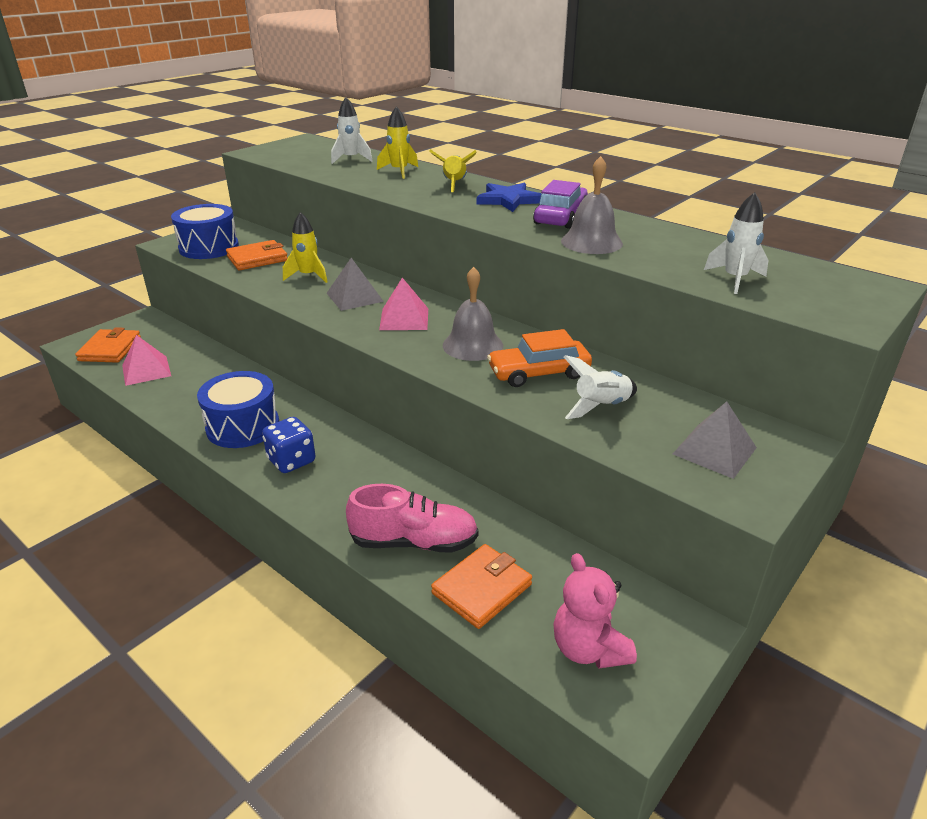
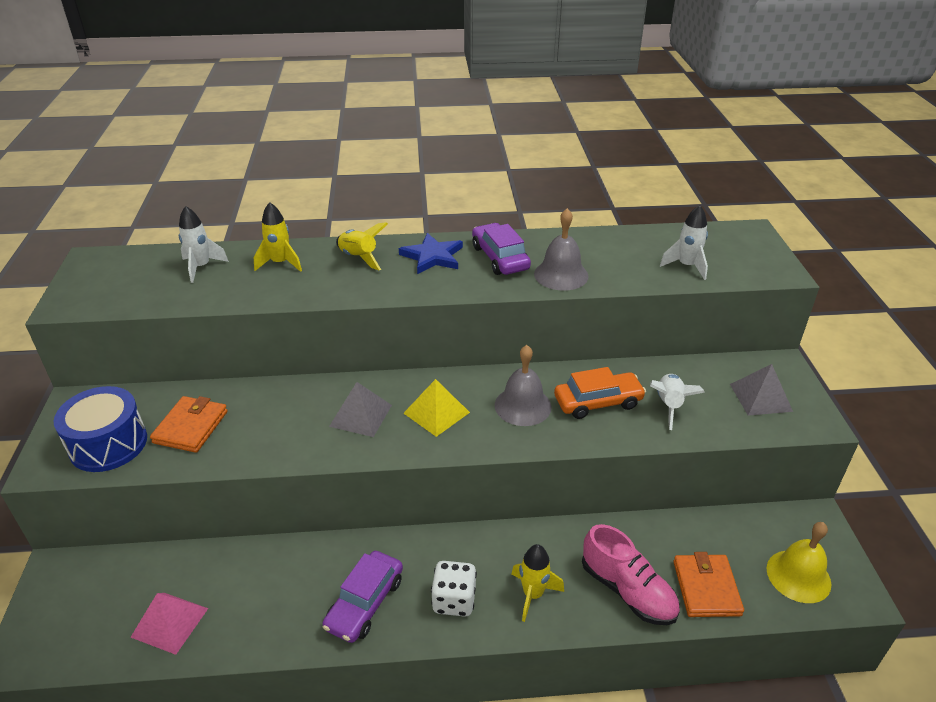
camera: 45 degrees left, 5 degrees up
orange wallet [75,327,141,363] -> none
blue drum [197,371,279,448] -> purple car [323,551,403,643]
blue dice [262,417,316,473] -> white dice [431,561,477,617]
yellow rocket [283,212,328,283] -> yellow rocket moved to [511,544,564,622]
pink shoe [346,484,478,553] -> pink shoe turned 90 degrees clockwise [582,524,680,625]
pink pyramid [379,278,428,330] -> yellow pyramid [403,379,470,437]
orange car [487,329,592,387] -> orange car turned 135 degrees counterclockwise [554,367,646,419]
pink teddy bear [553,553,637,668] -> yellow bell [767,522,831,603]

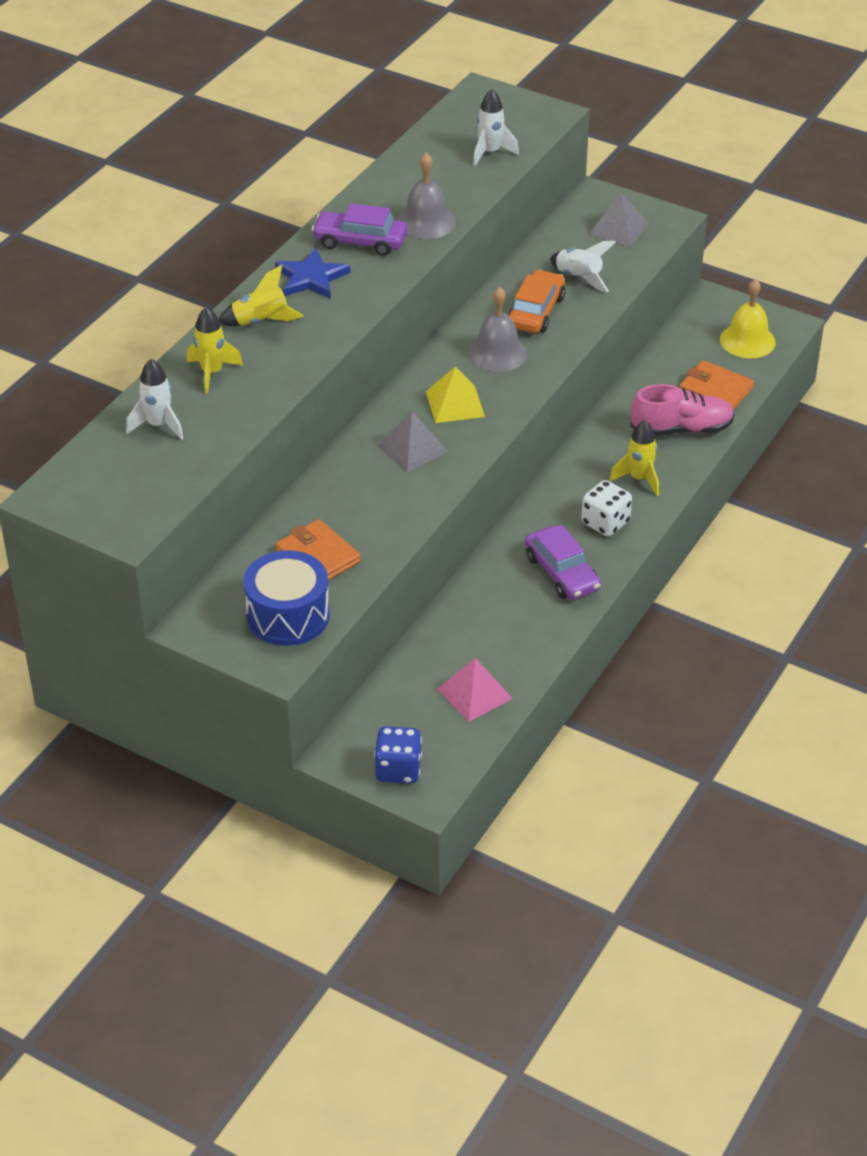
camera: 55 degrees left, 5 degrees up
none -> blue dice [374,726,422,783]

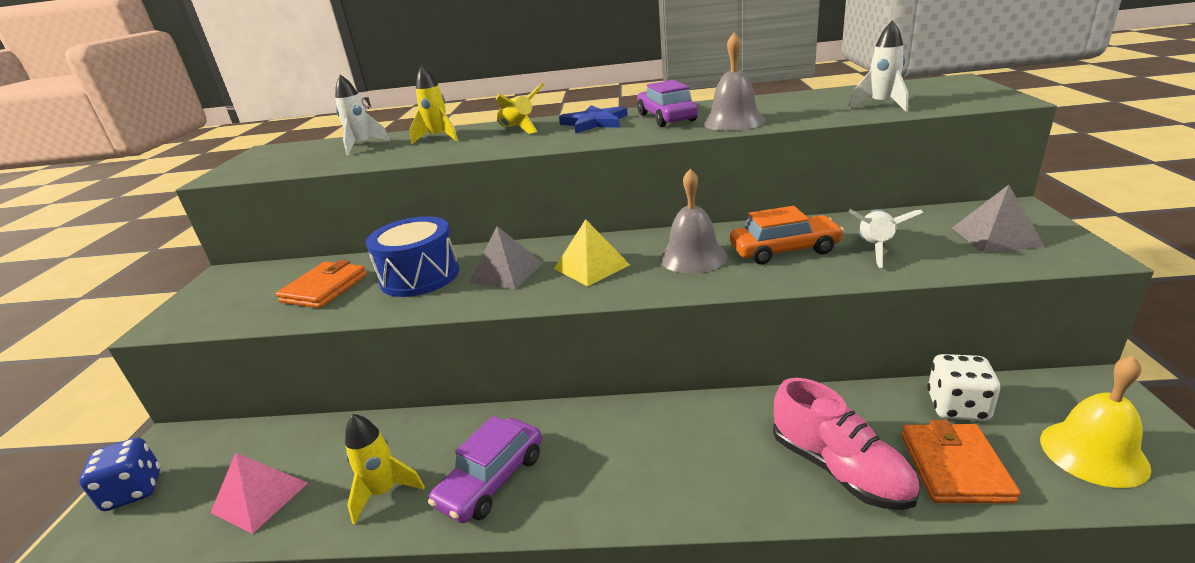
camera: 65 degrees right, 15 degrees down
blue drum [244,550,330,646] -> blue drum moved to [366,216,459,297]
white dice [581,480,632,536] -> white dice moved to [927,354,1000,421]
yellow rocket [610,420,659,496] -> yellow rocket moved to [345,414,425,524]

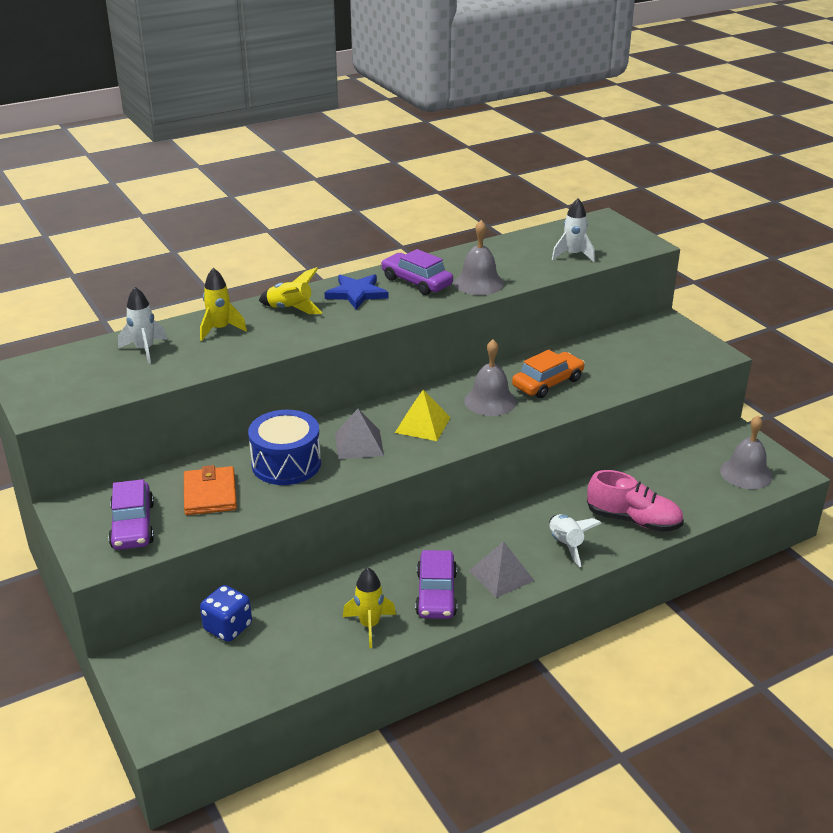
camera: 35 degrees left, 5 degrees up
blue dice [79,437,160,511] -> blue dice moved to [200,585,252,642]
pink pyramid [211,453,308,534] -> none
white rocket [848,209,923,268] -> white rocket moved to [549,514,601,567]
orange wallet [901,420,1020,503] -> none
white dice [927,354,1000,421] -> none
grey pyramid [952,185,1045,253] -> grey pyramid moved to [469,541,535,598]
yellow bell [1040,356,1151,488] -> grey bell [720,416,773,489]
none -> purple car [108,479,154,550]

